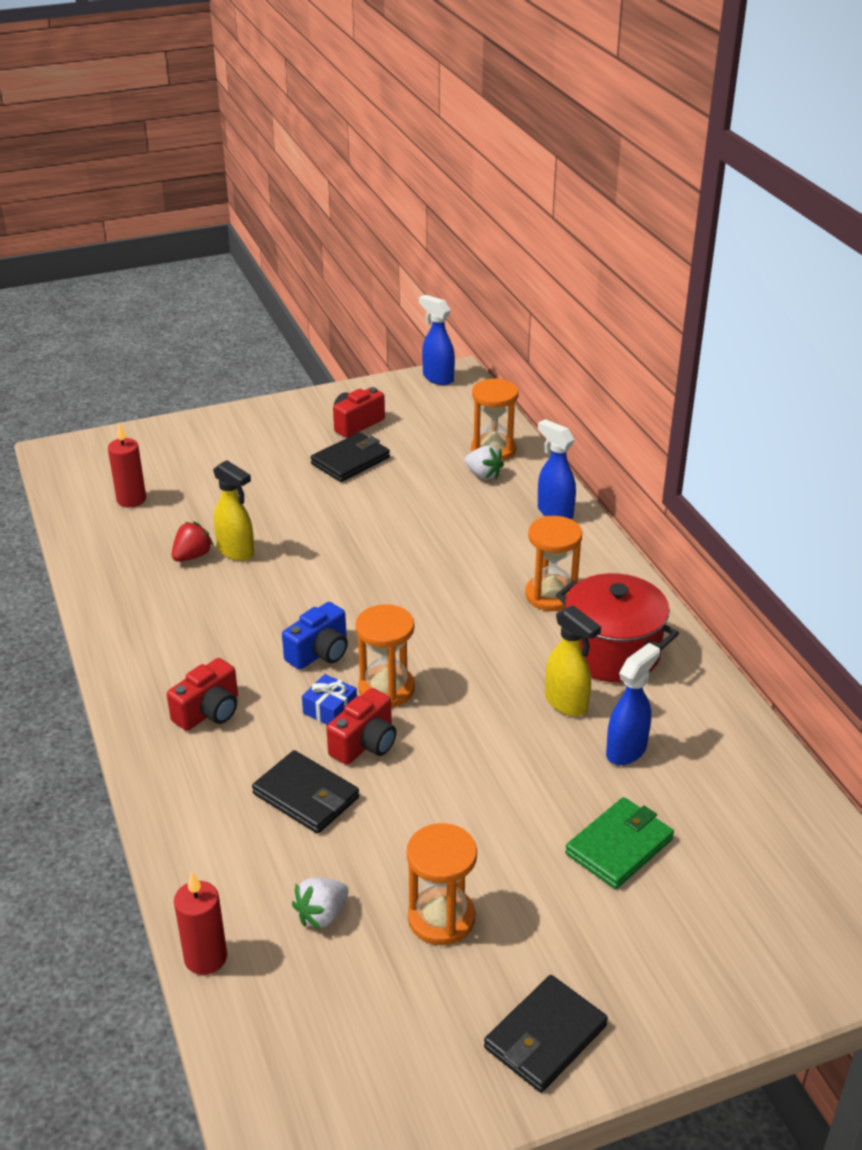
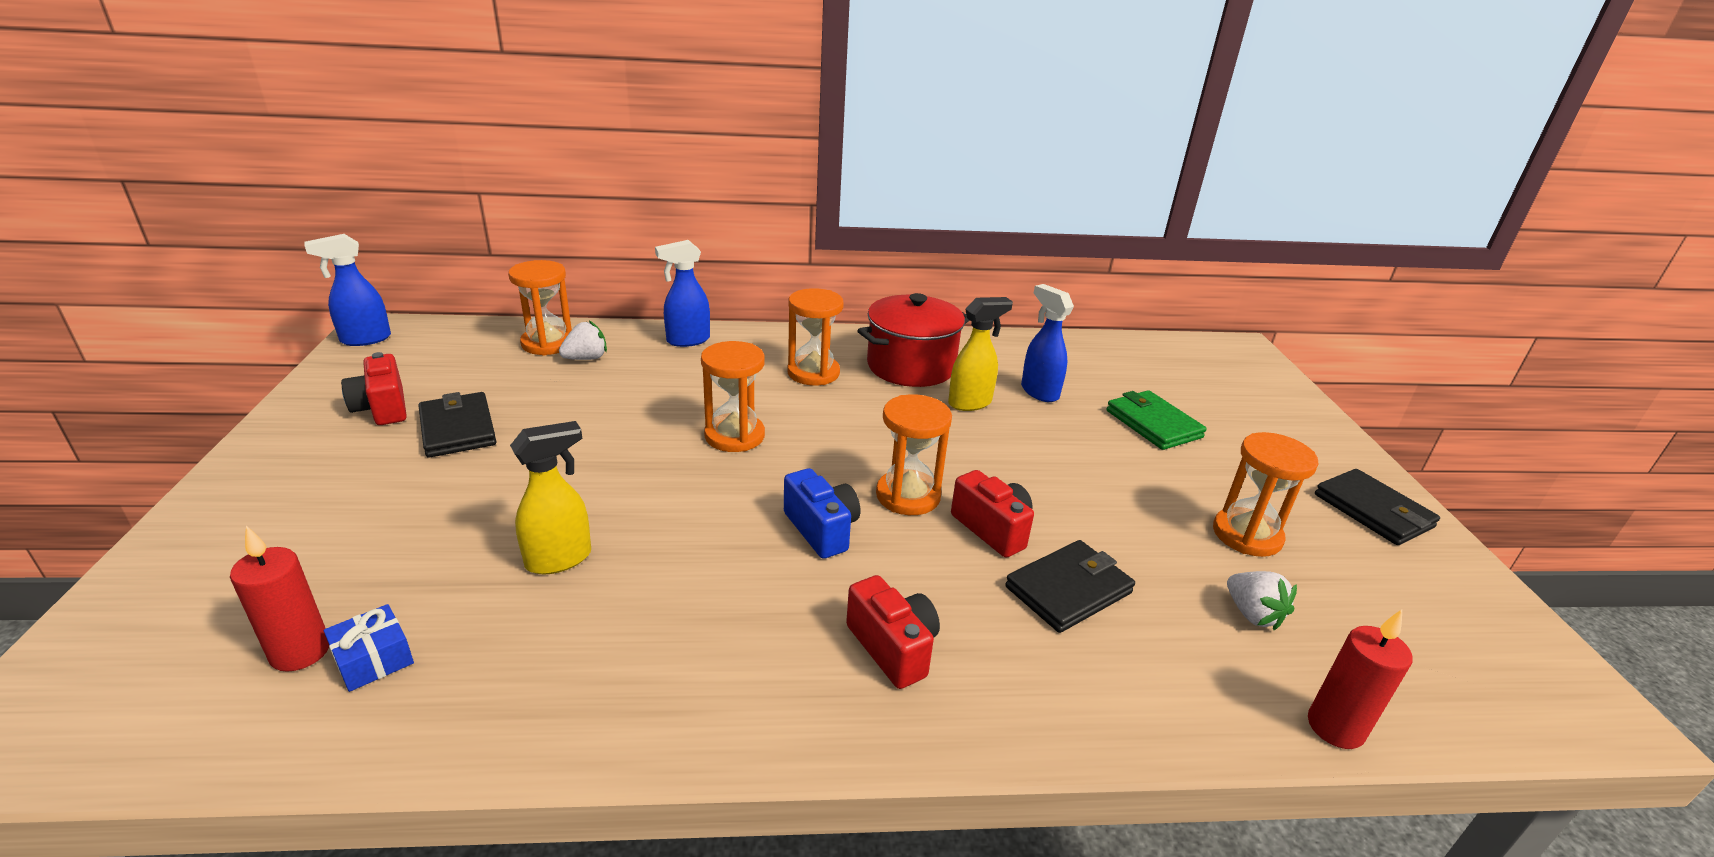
camera: 75 degrees left, 5 degrees down
red strawberry [172,521,214,562] -> none
blue gift [302,674,357,725] -> blue gift moved to [324,604,414,692]
none -> orange hourglass [701,341,765,452]

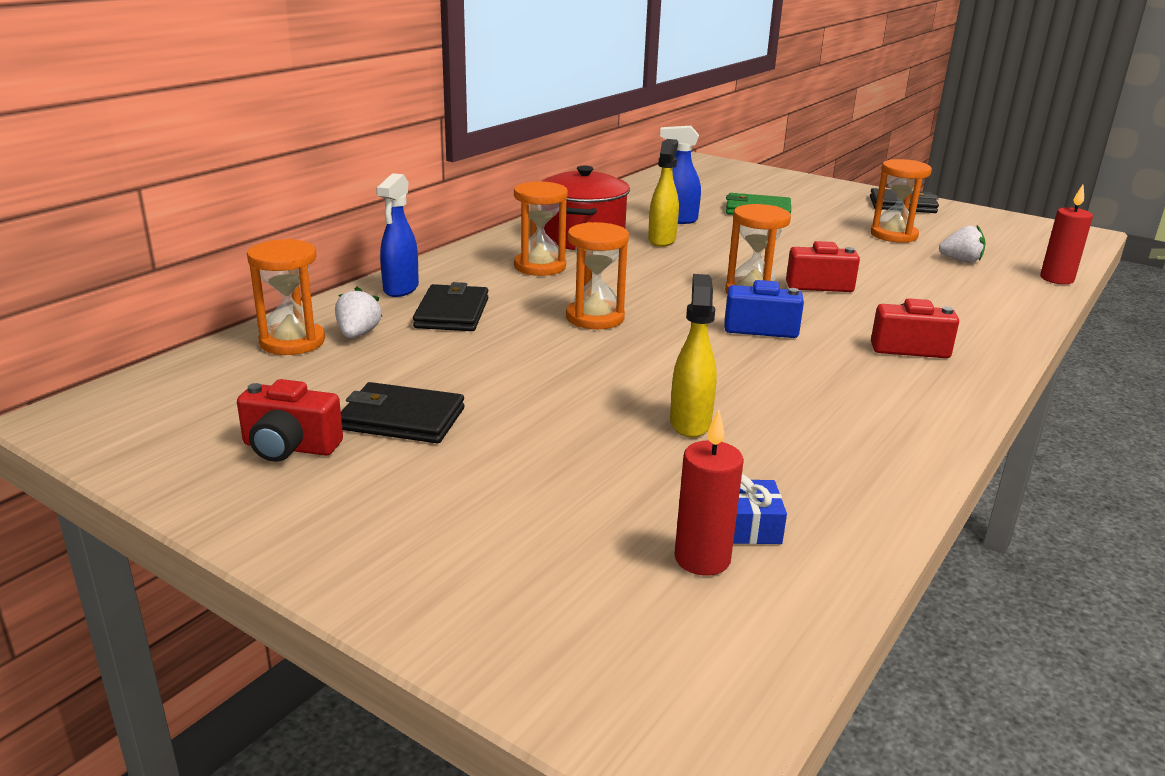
camera: 50 degrees left, 5 degrees down
blue spray bottle [305,234,391,346] -> none
black wallet [1005,540,1135,633] -> black wallet moved to [413,282,489,331]

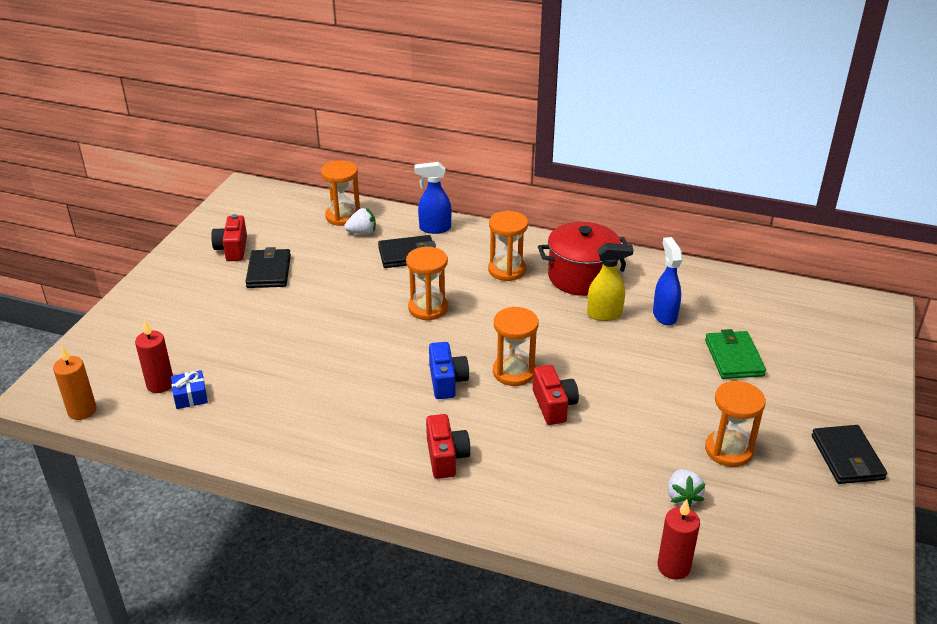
camera: 75 degrees right, 10 degrees up
yellow spray bottle [670,274,717,437] -> none
none -> orange candle [53,346,97,420]

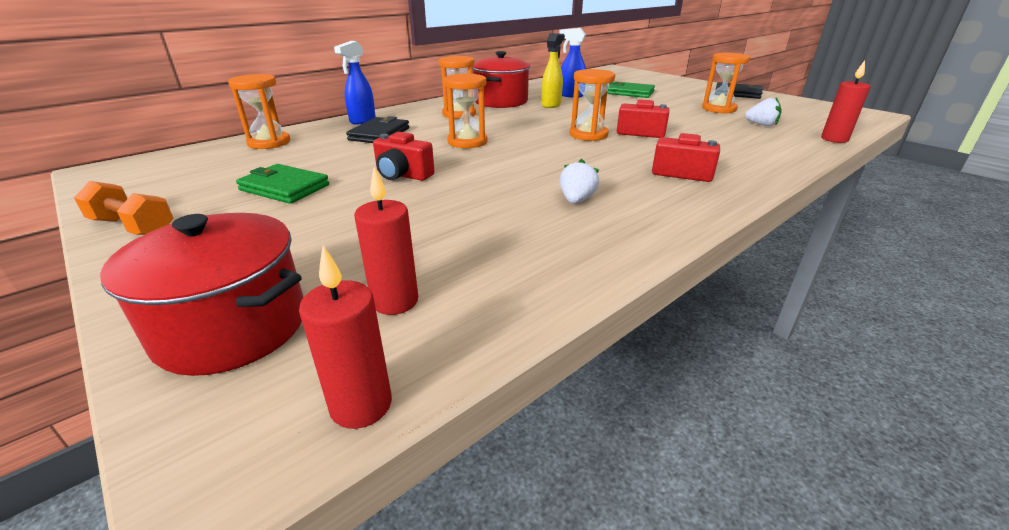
camera: 60 degrees left, 5 degrees down
orange candle [53,346,97,420] -> red candle [299,246,392,429]
blue gift [171,370,208,409] -> none
red camera [211,214,247,261] -> red camera moved to [373,132,435,181]
black wallet [245,247,291,288] -> green wallet [236,164,329,204]
white strawberry [344,208,376,235] -> white strawberry moved to [560,159,599,203]
blue camera [429,342,469,399] -> none
none -> orange dumbbell [74,181,174,235]
none -> red pot [100,213,303,376]

